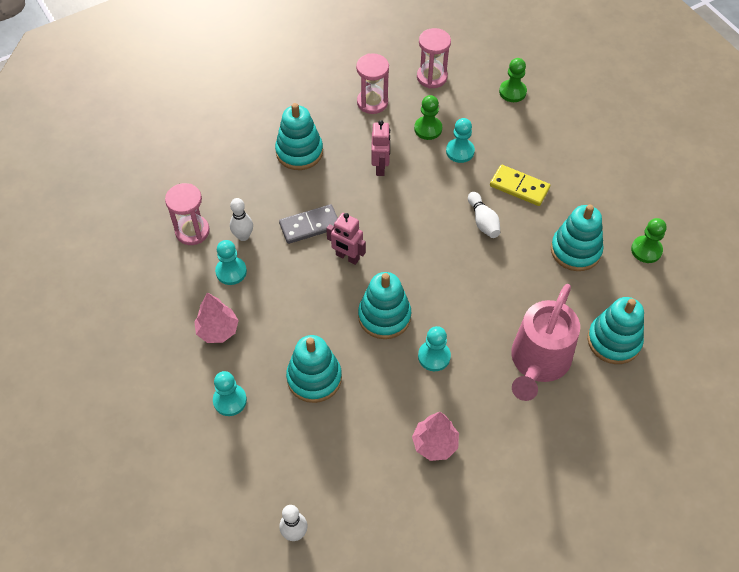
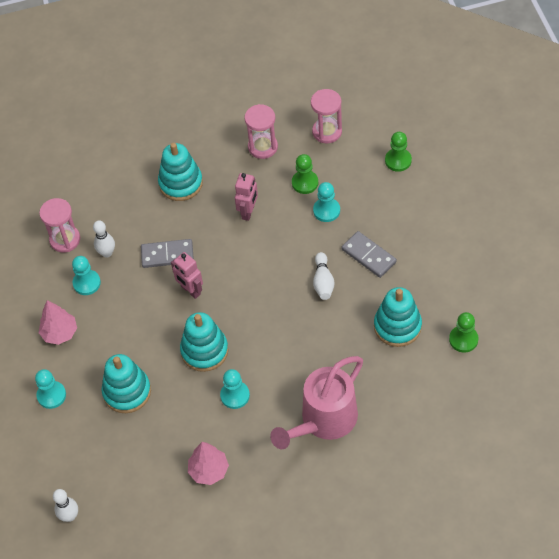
camera: 20 degrees right, 0 degrees up
yellow domino [490,165,550,206] -> grey domino [342,231,397,278]
turquoise stacking toy [587,297,644,364] -> none

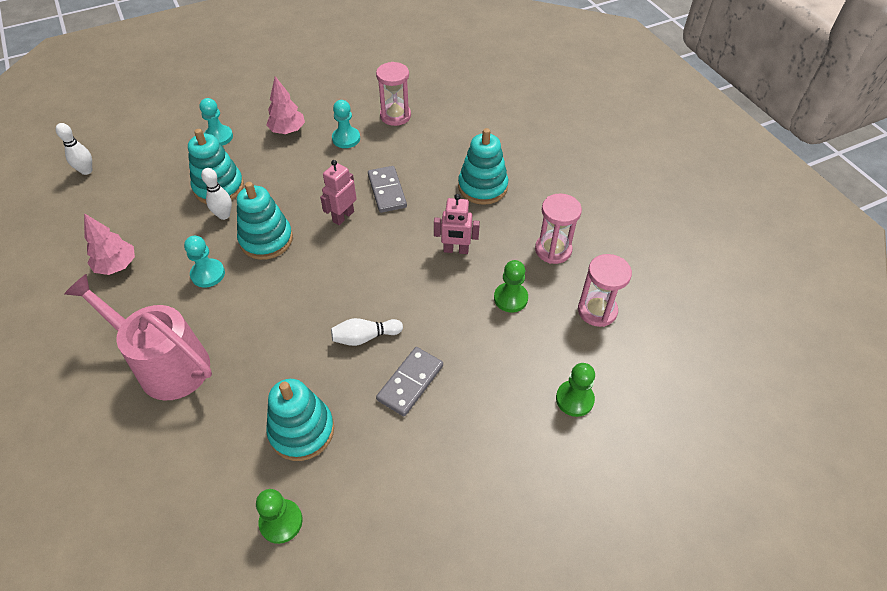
camera: 75 degrees right, 5 degrees down
white bowling pin [93,221,115,258] -> white bowling pin moved to [201,168,232,220]
turquoise pawn [313,182,340,222] -> none

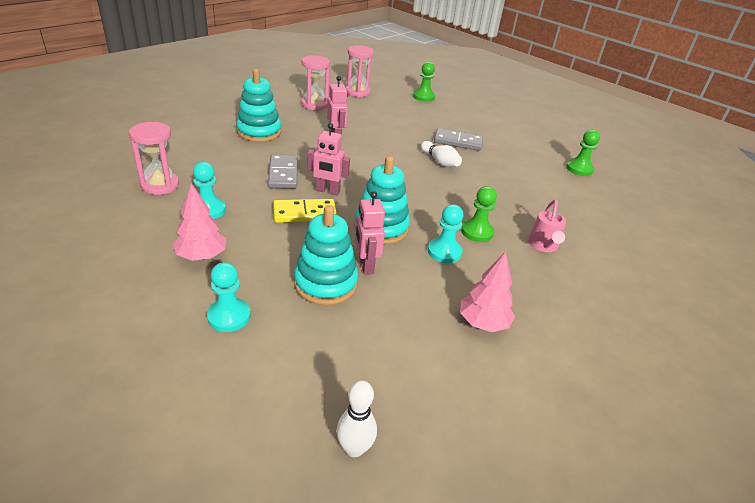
camera: 115 degrees left, 15 degrees down
pink watering can [64,274,212,400] -> pink watering can [528,200,566,252], size x0.49
white bowling pin [201,168,232,220] -> pink robot [355,191,385,275]
turquoise stacking toy [266,379,334,461] -> none
grey domino [368,166,407,213] -> grey domino turned 60 degrees counterclockwise [268,155,298,189]
green pawn [494,260,528,313] -> green pawn moved to [461,186,497,242]
none -> yellow domino [273,199,337,223]

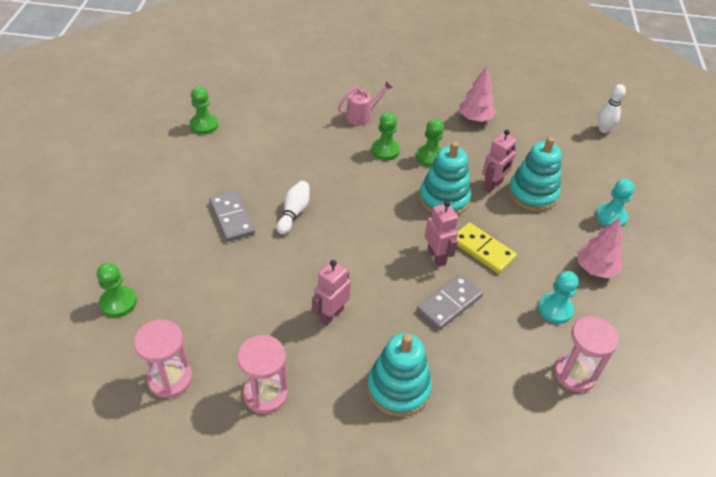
camera: 125 degrees left, 10 degrees up
turquoise pawn [428,204,463,263] -> green pawn [416,119,444,167]

